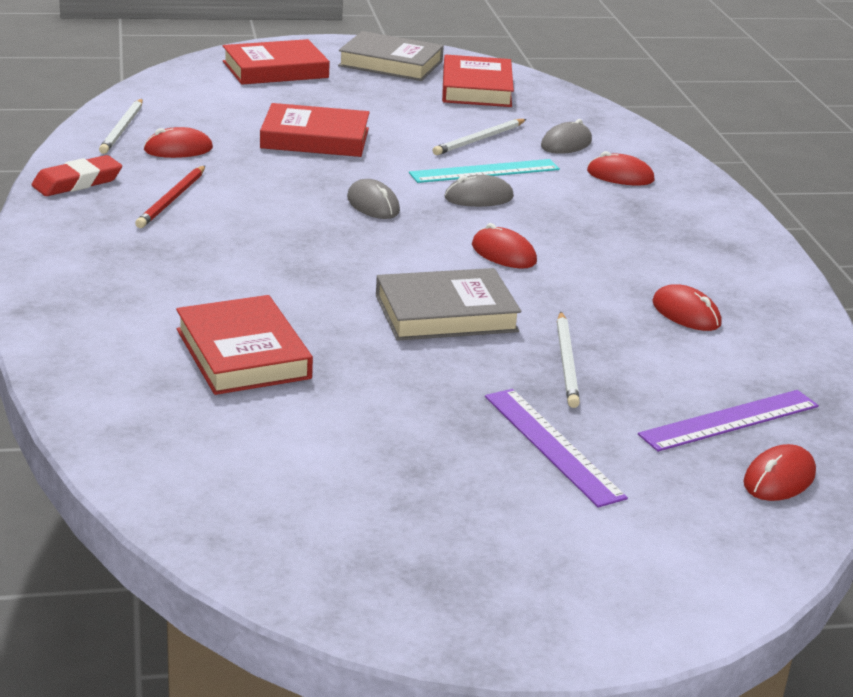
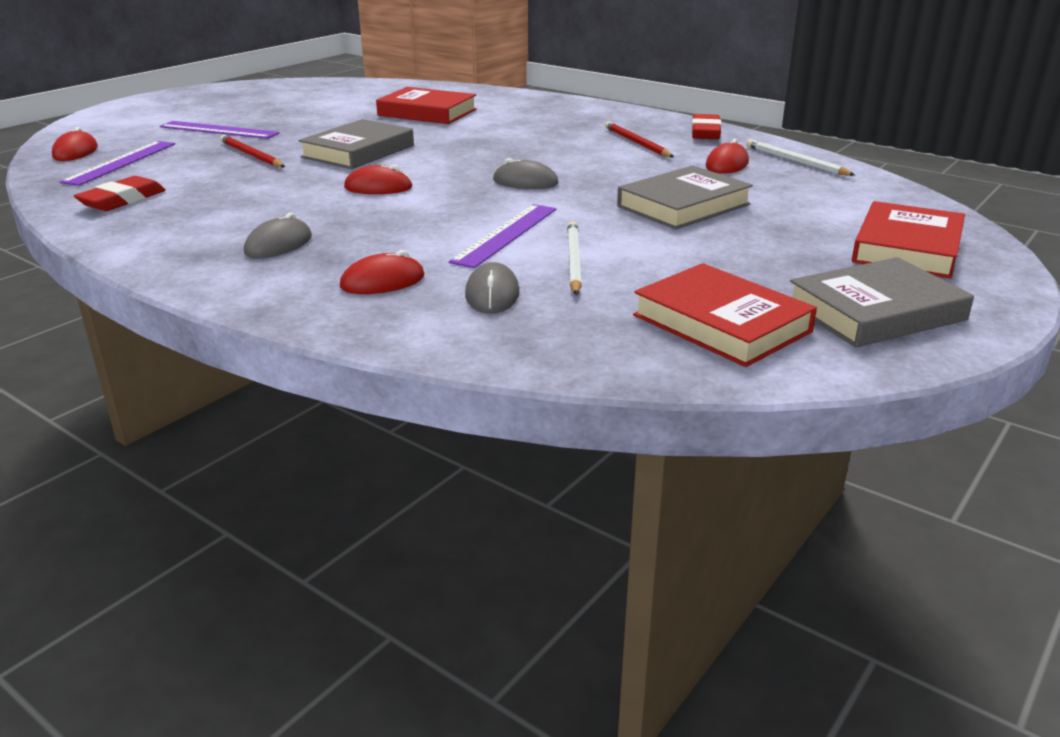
camera: 140 degrees right, 0 degrees up
red book [260,103,370,157] -> grey book [617,166,753,229]
turquoise ruler [409,159,560,183] -> purple ruler [449,204,556,268]
grey mouse [444,175,514,207] -> grey mouse moved to [244,213,312,258]
white pencil [557,312,580,408] -> red pencil [220,135,285,167]
red mouse [652,284,722,331] -> none
none -> red eraser [74,176,166,211]

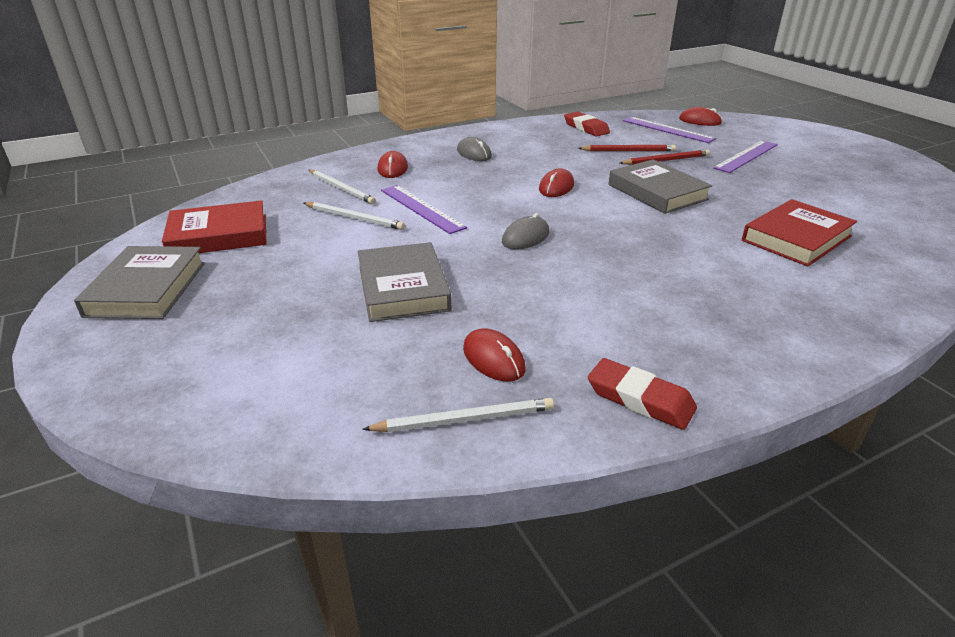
camera: 115 degrees right, 5 degrees up
grey mouse [465,262,520,314] -> white pencil [309,170,376,204]
red pencil [605,121,674,157] -> red pencil moved to [578,145,676,151]
red book [852,201,965,279] -> none

